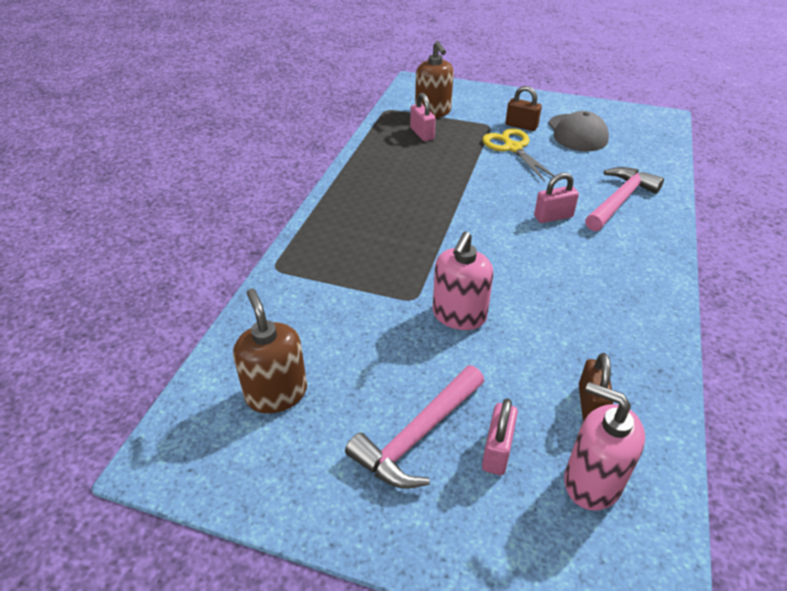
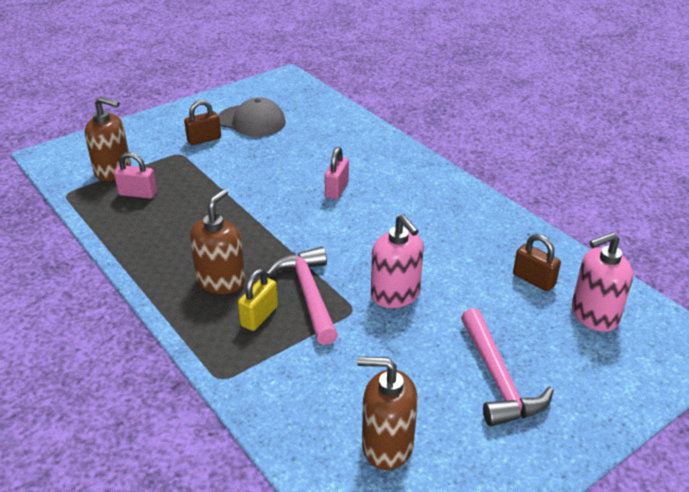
camera: 55 degrees left, 5 degrees down
pink padlock [482,399,518,475] -> none
yellow scissors [483,129,555,182] -> none
pink hammer [585,167,664,231] -> pink hammer moved to [266,247,338,345]
none -> brown soap dispenser [190,189,245,294]
none -> yellow padlock [238,268,278,331]

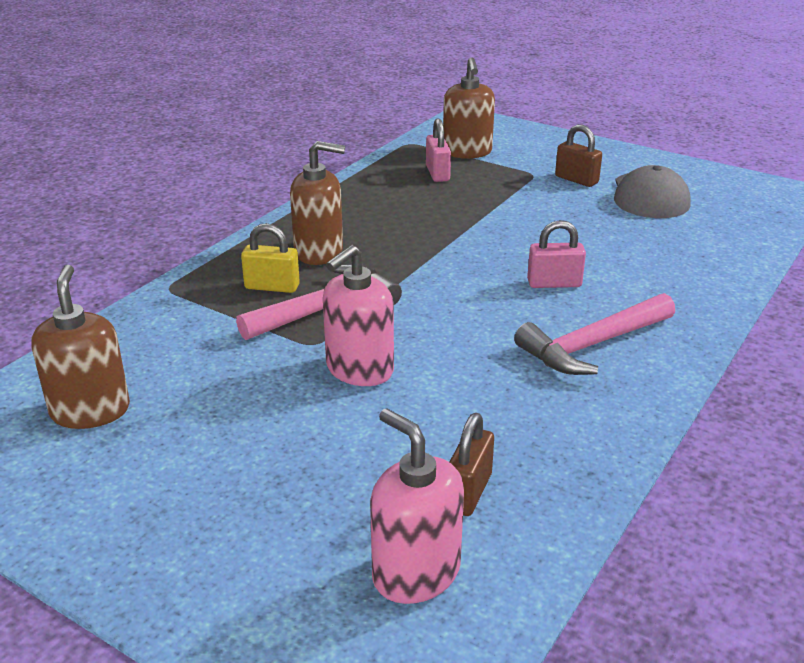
camera: 70 degrees right, 5 degrees down
pink hammer [461,308,554,427] -> pink hammer moved to [514,293,675,375]

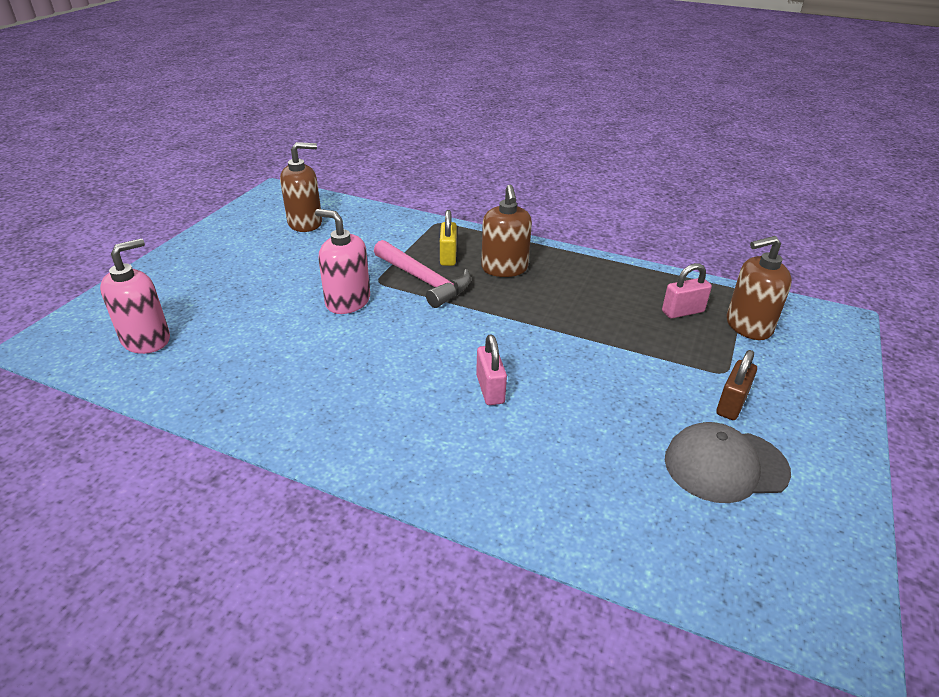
camera: 80 degrees right, 5 degrees up
brown padlock [449,413,494,516] -> none
pink hammer [514,293,675,375] -> none

